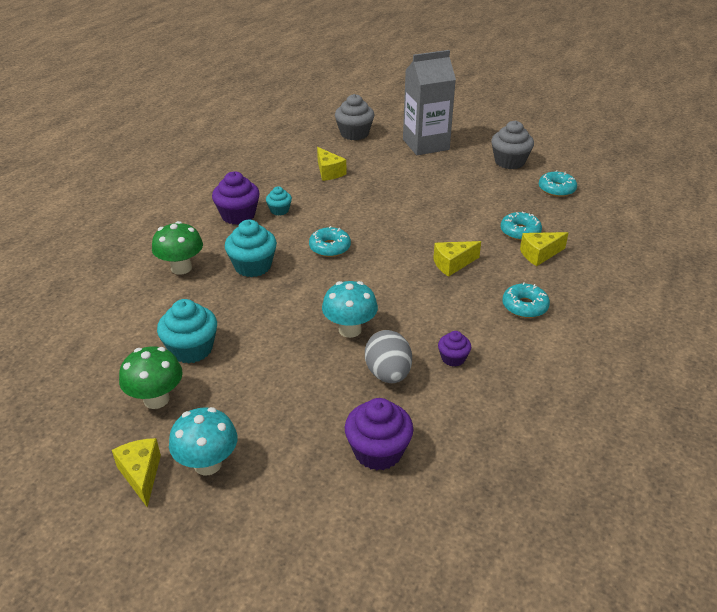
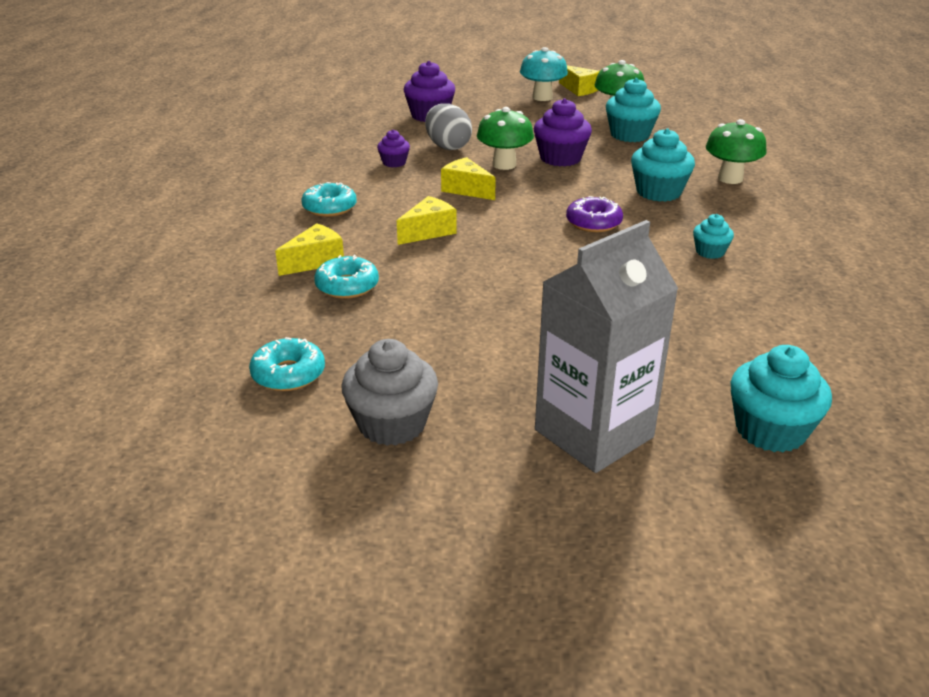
camera: 160 degrees right, 5 degrees down
purple cupcake [212,171,260,225] -> purple cupcake moved to [534,98,592,166]
turquoise donut [309,226,351,257] -> purple donut [566,196,623,232]
yellow cheese [317,147,346,181] -> yellow cheese moved to [441,157,496,200]
turquoise mushroom [322,281,378,338] -> green mushroom [477,107,534,170]
grey cupcake [335,94,375,140] -> turquoise cupcake [730,345,832,452]

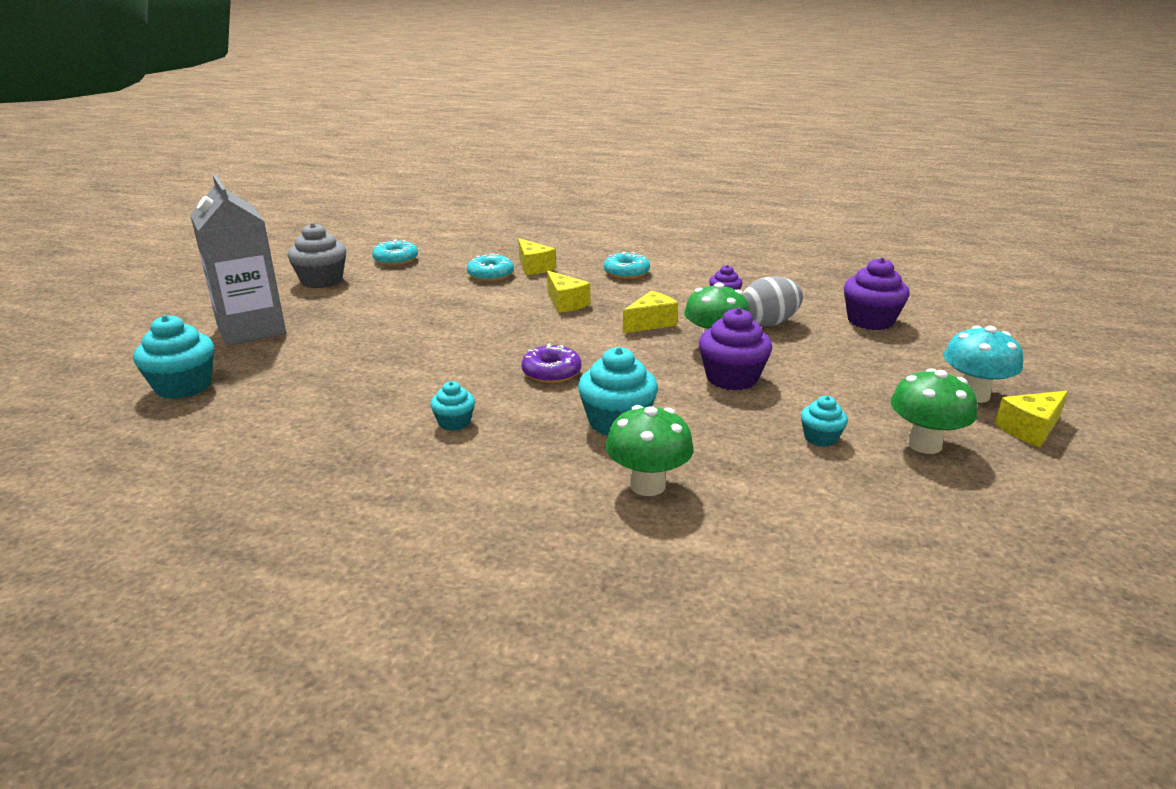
camera: 100 degrees right, 5 degrees down
turquoise cupcake [606,78,661,142] -> turquoise cupcake [801,396,848,447], size x0.56

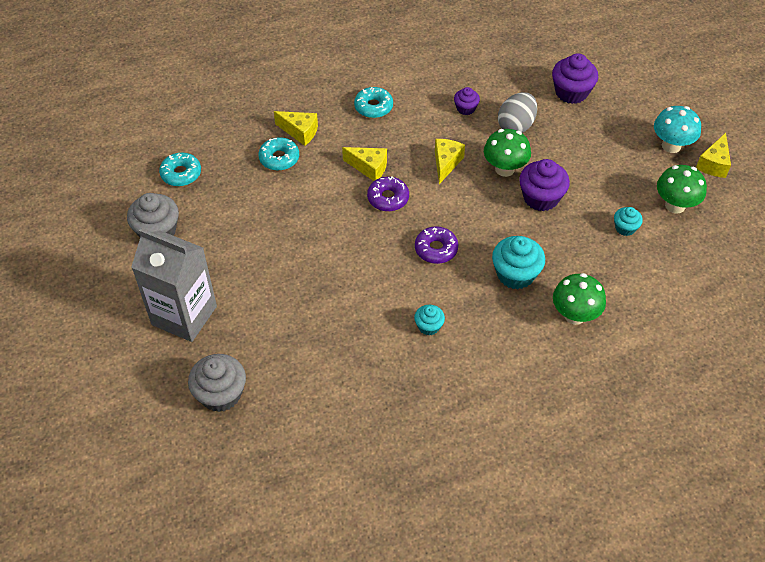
camera: 35 degrees left, 25 degrees up
turquoise cupcake [133,315,214,399] -> grey cupcake [188,354,246,412]
none -> purple donut [367,177,409,212]

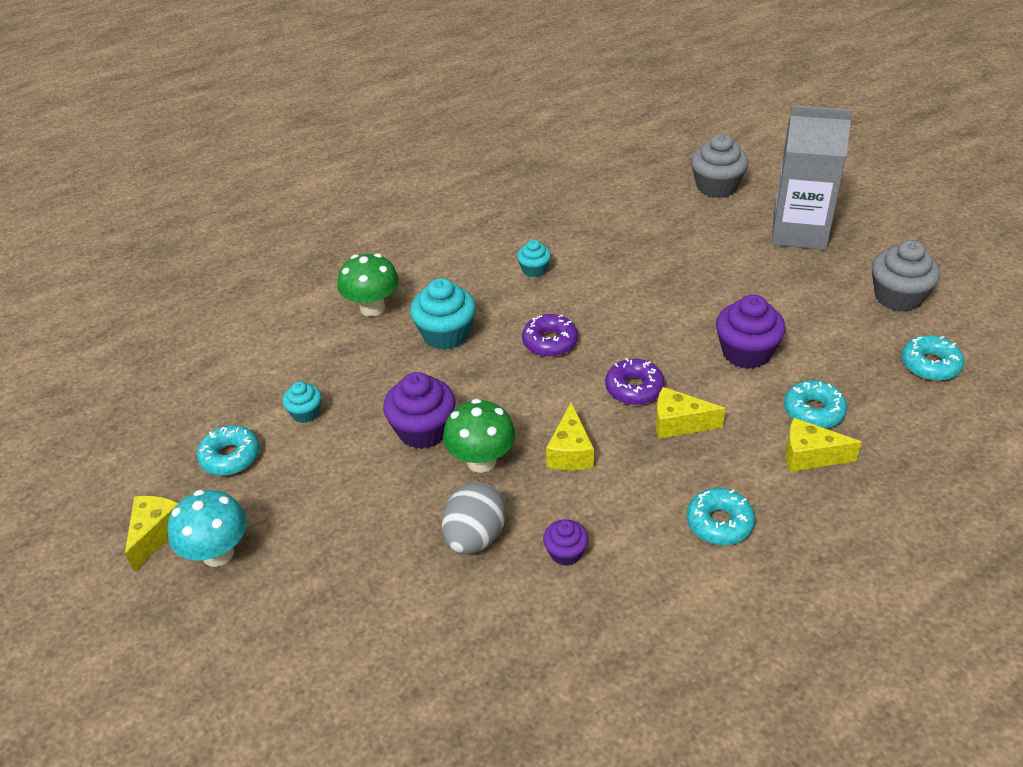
camera: 170 degrees right, 10 degrees down
purple cupcake [552,53,598,104] -> purple cupcake moved to [716,295,786,369]
green mushroom [657,165,707,214] -> turquoise donut [197,425,260,476]

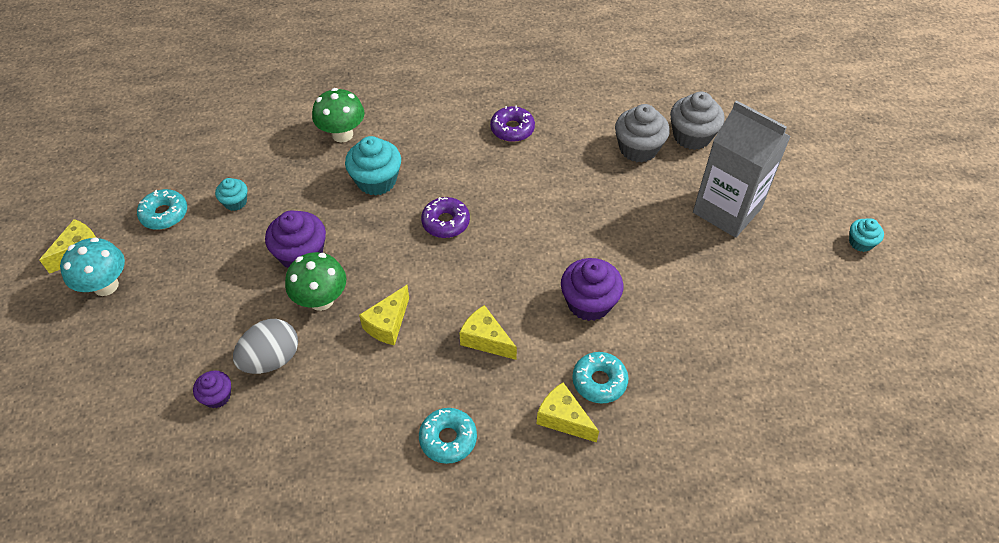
camera: 25 degrees right, 10 degrees up
turquoise cupcake [517,240,551,277] -> turquoise cupcake moved to [849,218,884,252]
purple cupcake [543,519,588,566] -> purple cupcake moved to [193,371,231,408]
purple donut [605,358,665,405] -> purple donut moved to [490,105,535,142]
grey cupcake [872,240,940,312] -> grey cupcake moved to [615,104,670,163]
turquoise donut [901,335,964,381] -> none

